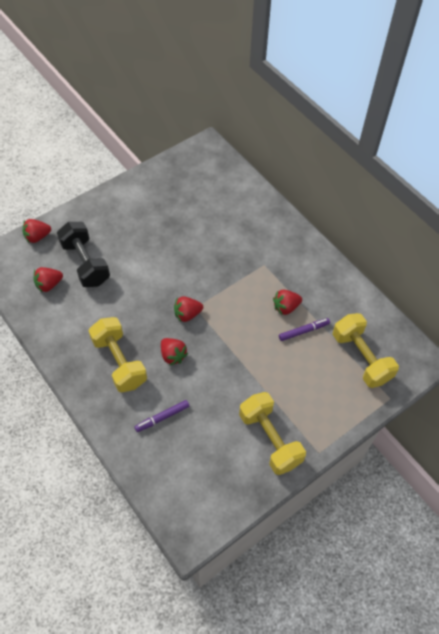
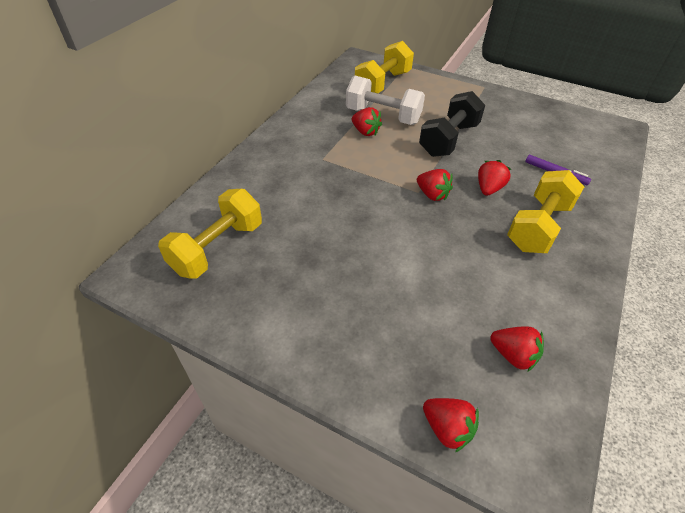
camera: 115 degrees left, 10 degrees down
black dumbbell [57,222,110,287] -> black dumbbell moved to [419,91,485,157]
yellow dumbbell [239,392,306,475] -> yellow dumbbell moved to [158,189,262,279]
purple marker [279,318,330,341] -> white dumbbell [346,76,425,125]

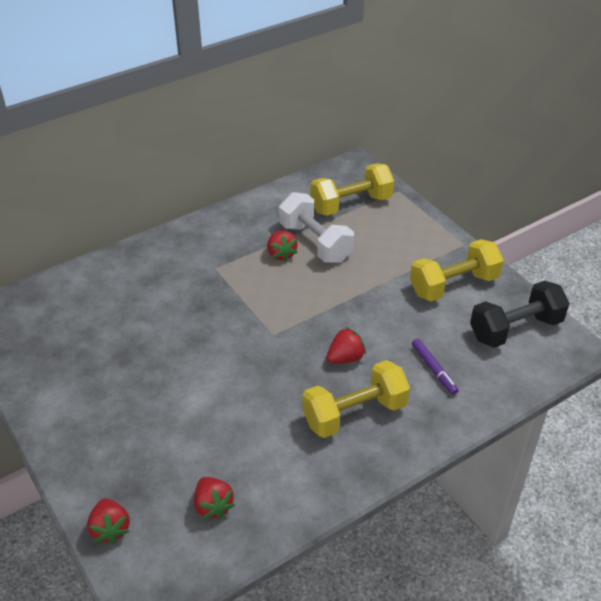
camera: 30 degrees right, 5 degrees down
yellow dumbbell [158,189,262,279] -> yellow dumbbell moved to [410,239,504,302]
red strawberry [417,169,453,201] -> none
black dumbbell [419,91,485,157] -> black dumbbell moved to [470,281,570,348]

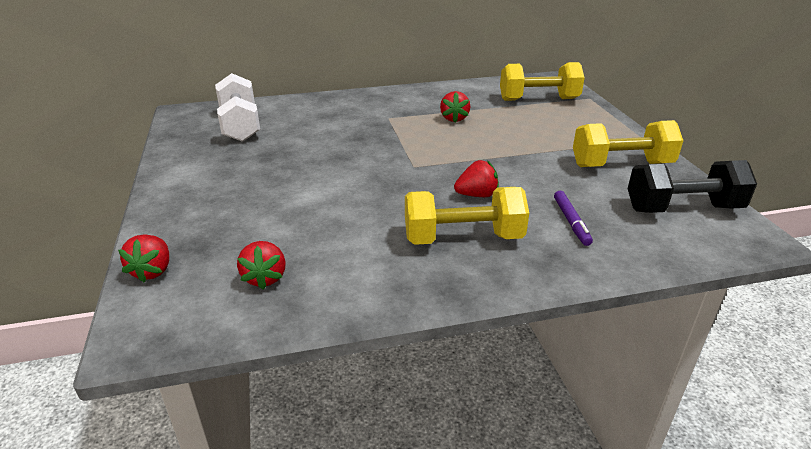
camera: 20 degrees right, 10 degrees down
white dumbbell [279,192,354,263] -> white dumbbell moved to [215,73,260,142]

